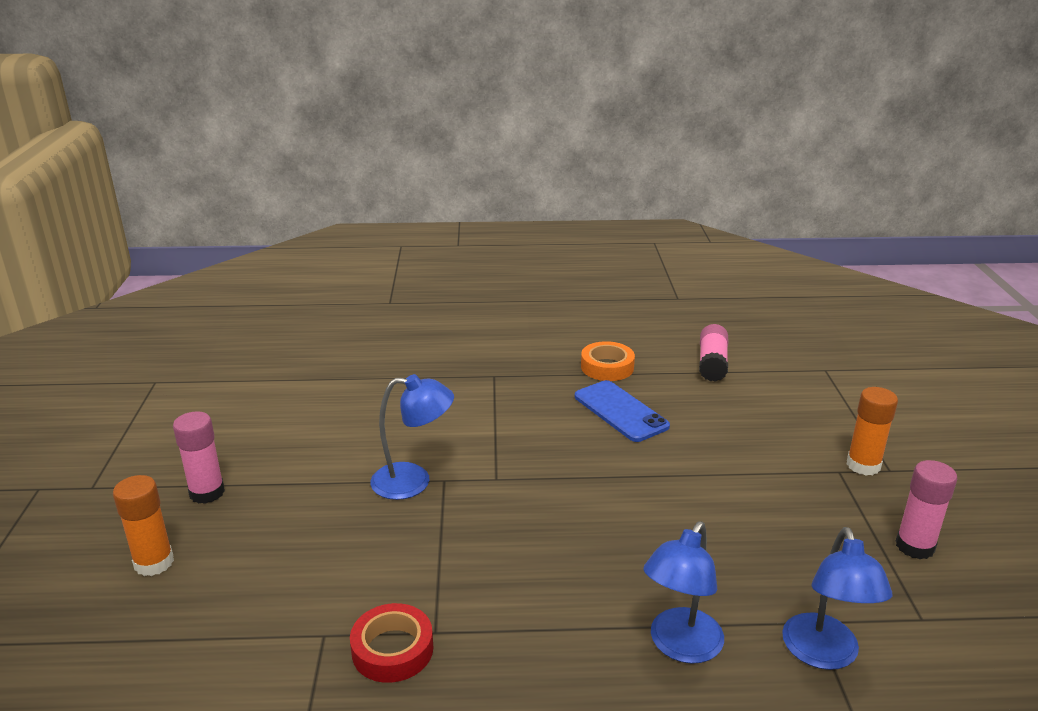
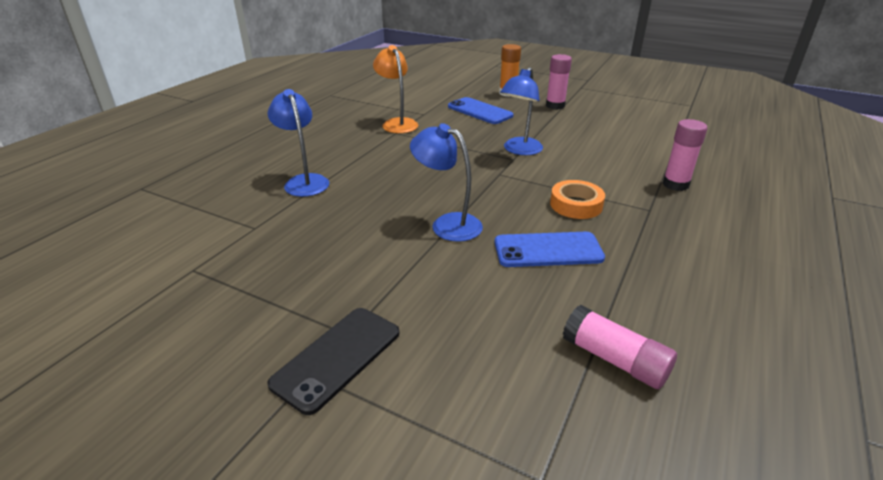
camera: 120 degrees right, 5 degrees up
red tape [350,603,433,683] -> orange lamp [373,45,418,133]
orange tape [581,341,635,381] -> orange tape moved to [550,180,605,219]
blue lamp [782,527,892,670] -> blue lamp moved to [410,123,483,242]
orange glue stick [847,387,898,476] -> black phone [267,308,399,415]
pink glue stick [896,460,957,559] -> pink glue stick moved to [662,119,707,191]
none -> blue phone [448,97,513,124]

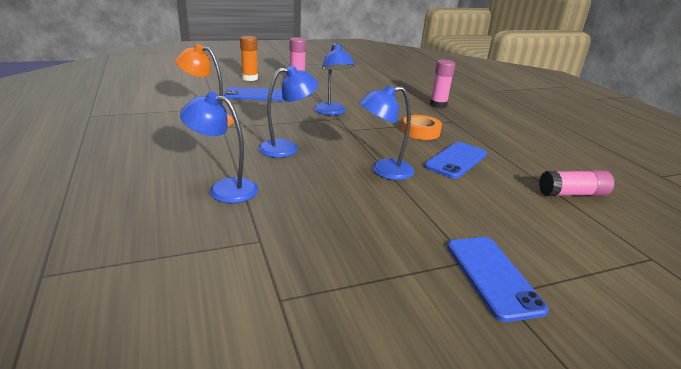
camera: 50 degrees left, 5 degrees down
black phone [267,308,399,415] -> blue phone [448,237,549,322]
none -> blue lamp [258,66,319,158]

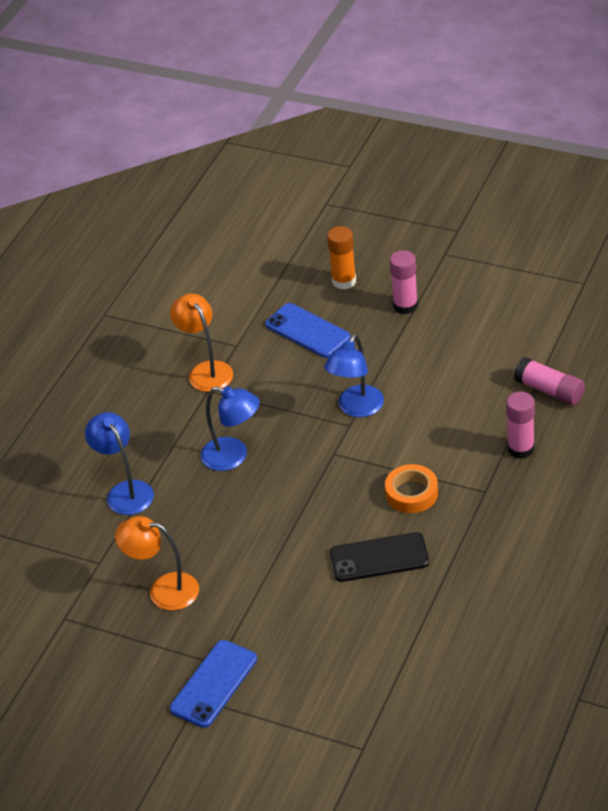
camera: 50 degrees right, 15 degrees up
blue lamp [359,85,414,180] -> none
blue phone [424,142,487,179] -> black phone [330,532,429,582]
pink glue stick [539,170,614,196] -> pink glue stick moved to [514,357,585,405]
none -> orange lamp [115,516,199,611]

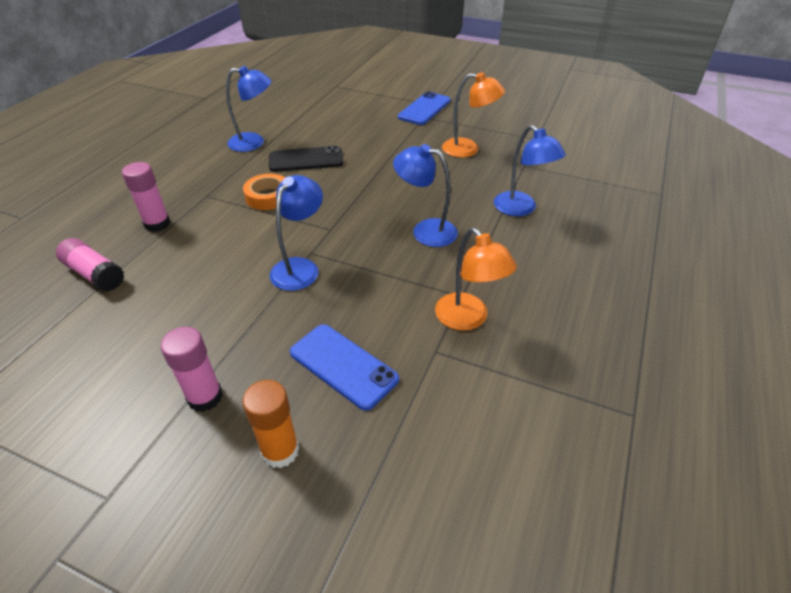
camera: 175 degrees right, 0 degrees up
none -> blue lamp [226,66,272,152]

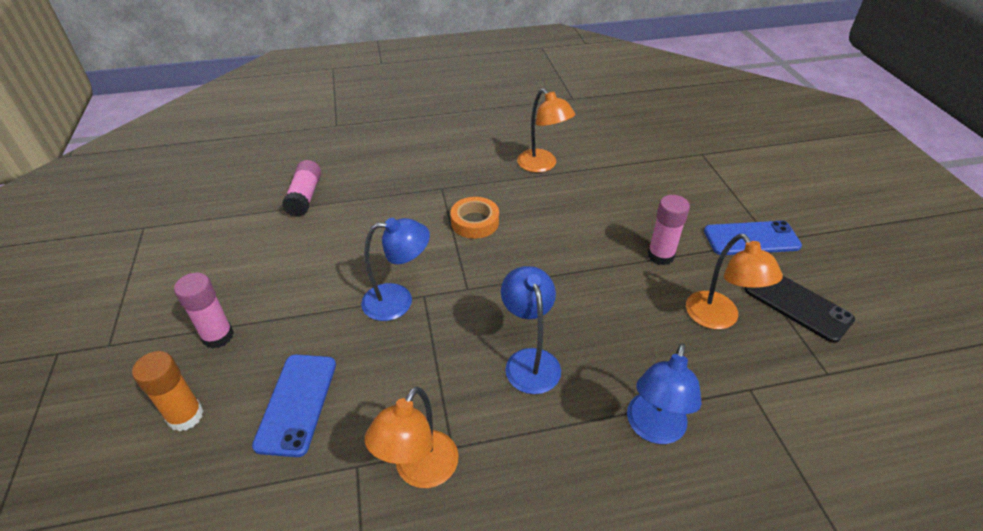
camera: 55 degrees right, 0 degrees up
pink glue stick [122,162,171,232] -> pink glue stick moved to [647,195,690,265]
blue lamp [226,66,272,152] -> orange lamp [517,89,575,173]
black phone [269,146,344,172] -> black phone moved to [744,276,855,343]

